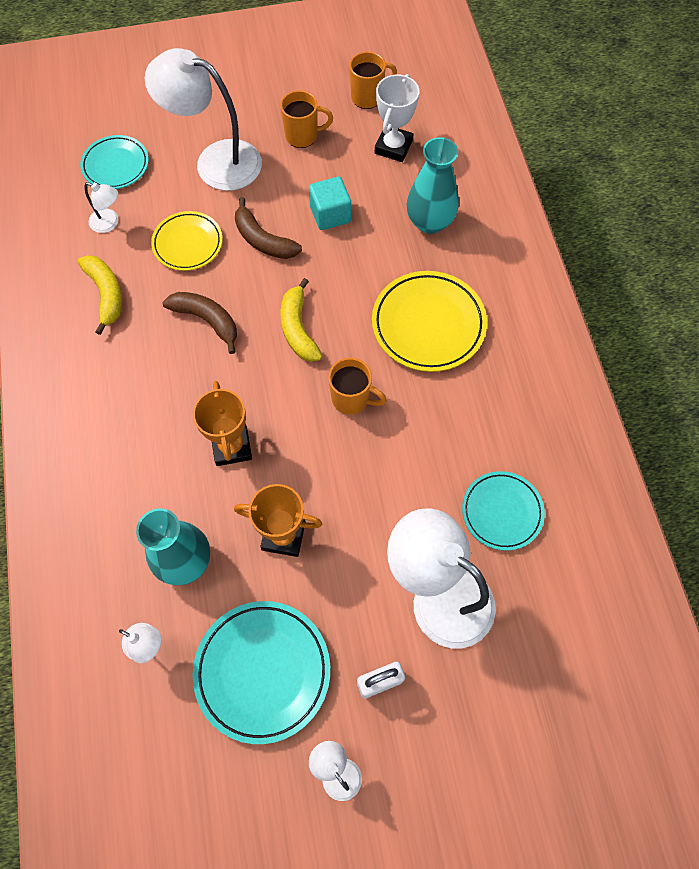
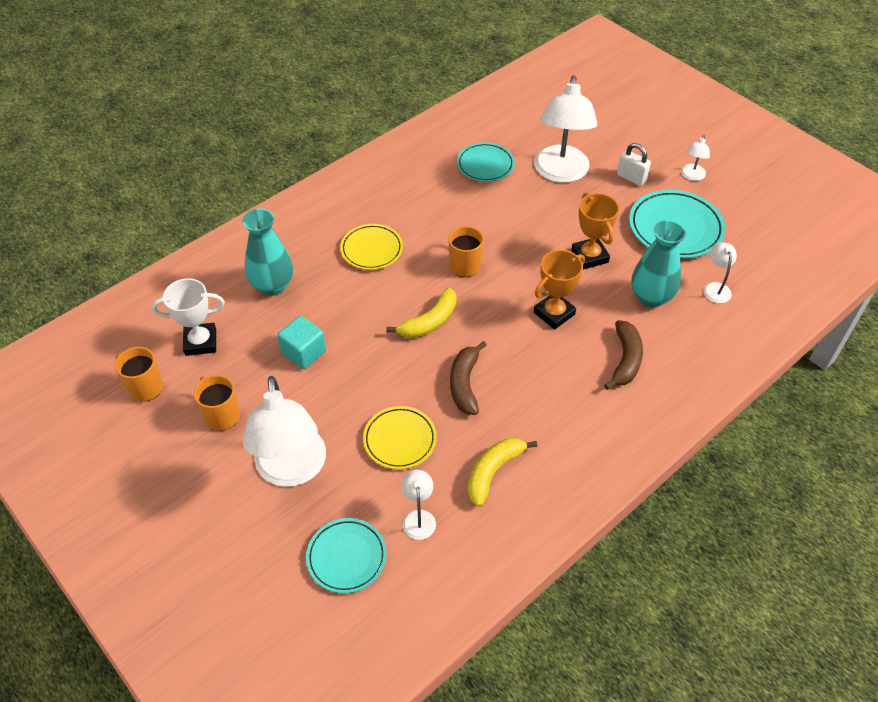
camera: 120 degrees left, 15 degrees down
brown banana [235,197,302,259] -> brown banana moved to [604,320,643,390]
yellow plate [372,271,487,372] -> yellow plate [340,224,403,270], size x0.65

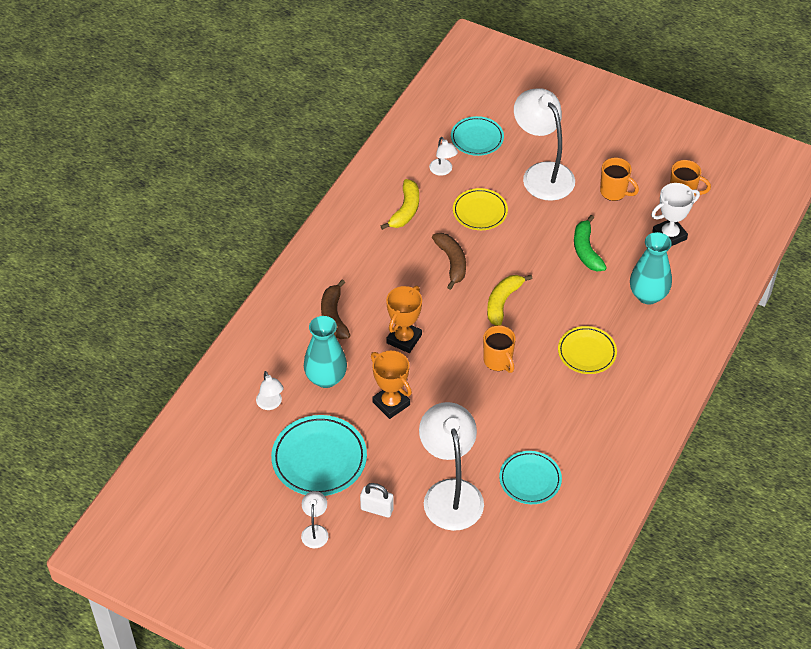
camera: 160 degrees right, 0 degrees up
turquoise cube [277,316,326,369] -> green banana [574,215,607,272]

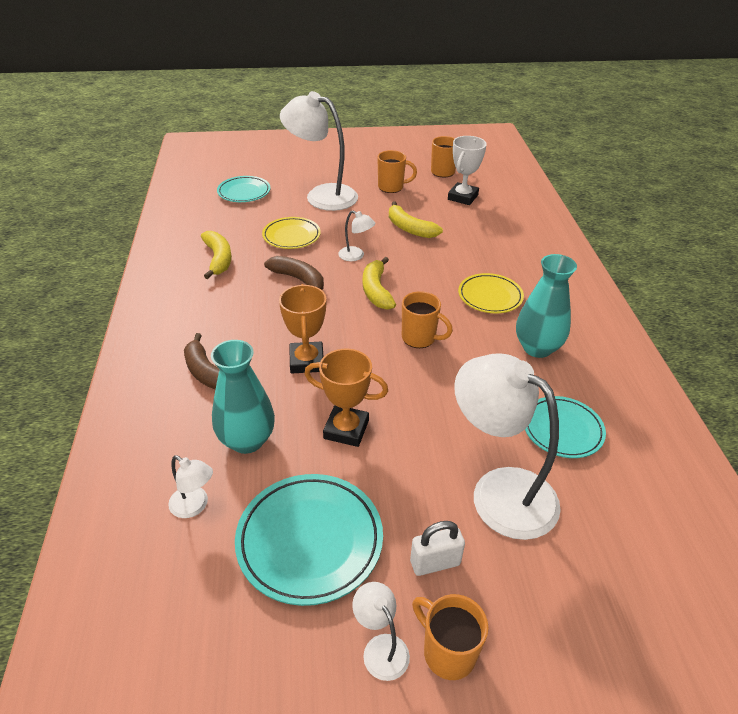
camera: 35 degrees left, 10 degrees down
white lamp [429,137,458,176] -> white lamp moved to [338,211,375,261]
green banana [574,215,607,272] -> yellow banana [389,201,443,238]
turquoise vase [630,232,672,305] -> turquoise vase moved to [516,254,577,358]
none -> orange mug [412,594,488,680]

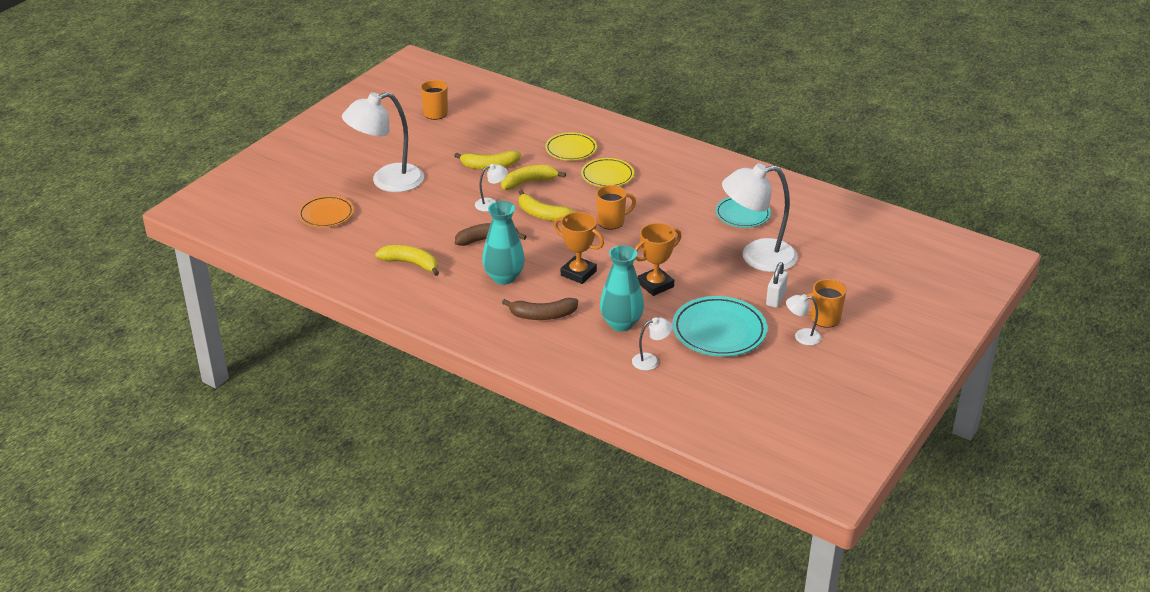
camera: 50 degrees left, 5 degrees down
turquoise plate [217,176,271,202] -> orange plate [298,196,354,227]
yellow plate [262,217,321,249] -> yellow plate moved to [545,132,597,161]
orange mug [377,150,417,193] -> none
white trophy [448,136,487,205] -> none
turquoise vase [516,254,577,358] -> turquoise vase moved to [482,201,525,285]
none -> yellow banana [501,165,566,190]

